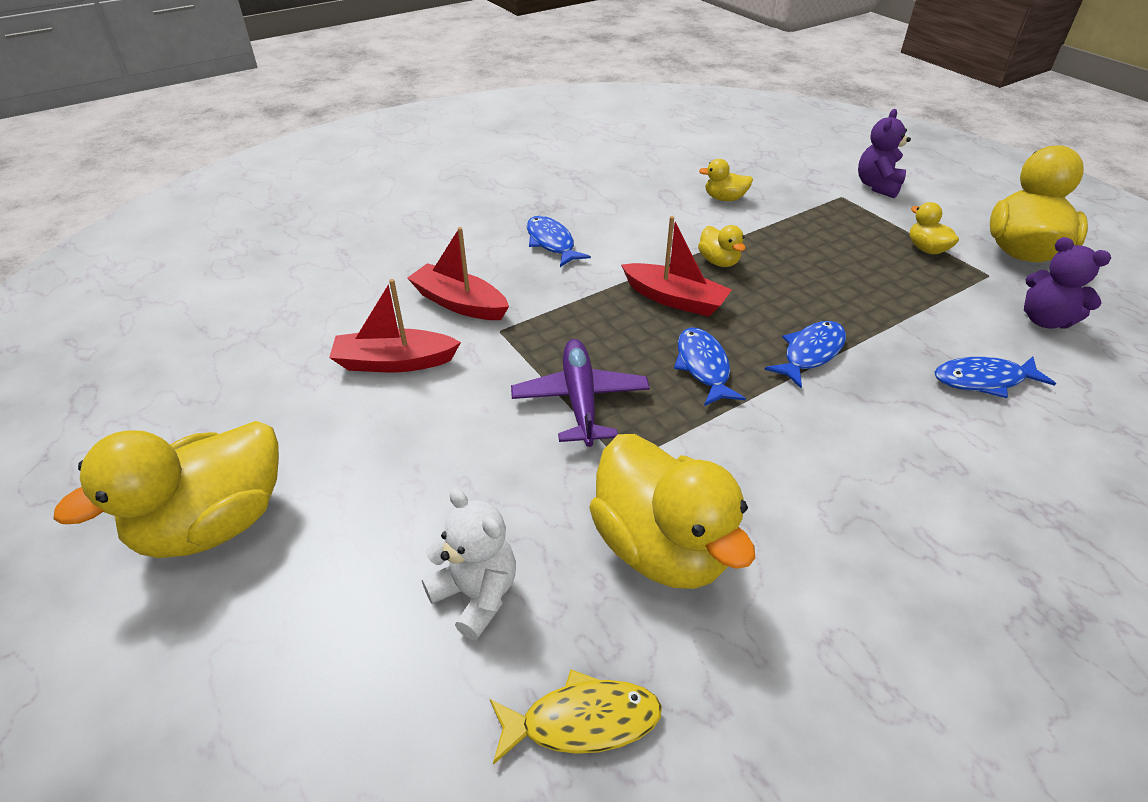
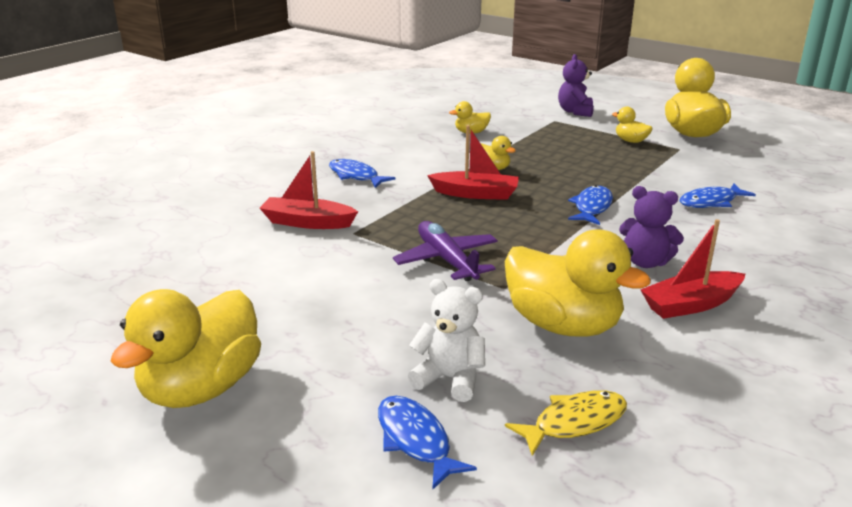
camera: 20 degrees left, 15 degrees down
red boat [329,279,461,372] -> red boat moved to [641,219,745,319]
blue fish [674,328,746,406] -> blue fish moved to [378,396,477,489]
purple teddy bear [1024,237,1111,329] -> purple teddy bear moved to [619,186,684,268]

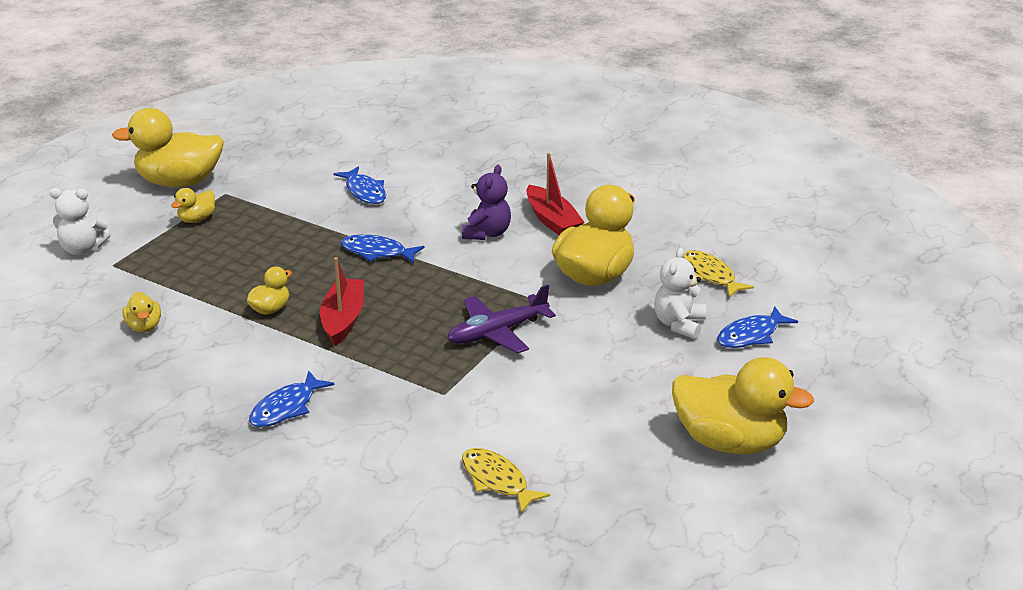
camera: 95 degrees left, 5 degrees up
red boat [260,151,358,229] -> none
purple teddy bear [558,54,594,117] -> white teddy bear [49,188,110,255]
none -> yellow fish [462,448,550,514]

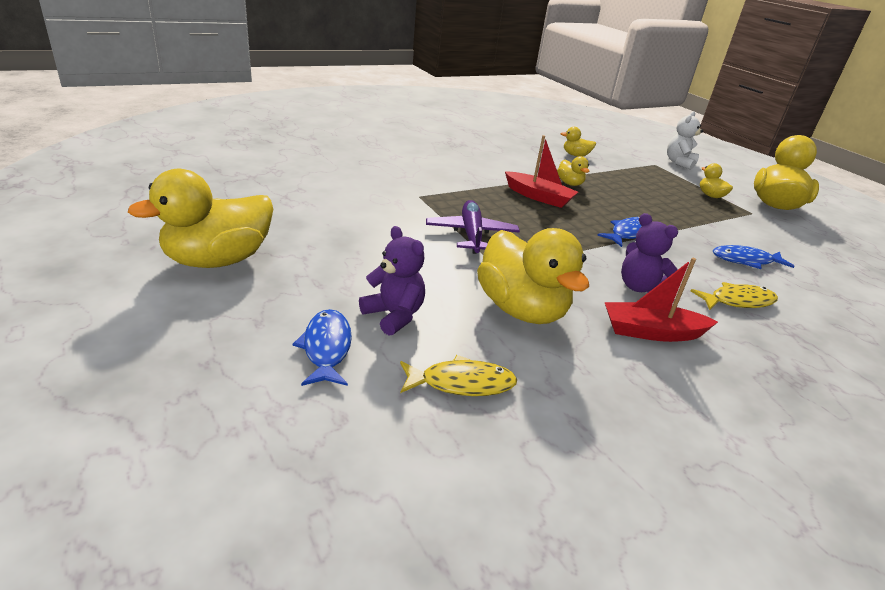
camera: 115 degrees right, 0 degrees up
blue fish [249,371,335,427] -> none
yellow fish [462,448,550,514] -> yellow fish moved to [691,282,778,310]
white teddy bear [654,247,706,339] -> purple teddy bear [359,226,425,336]

